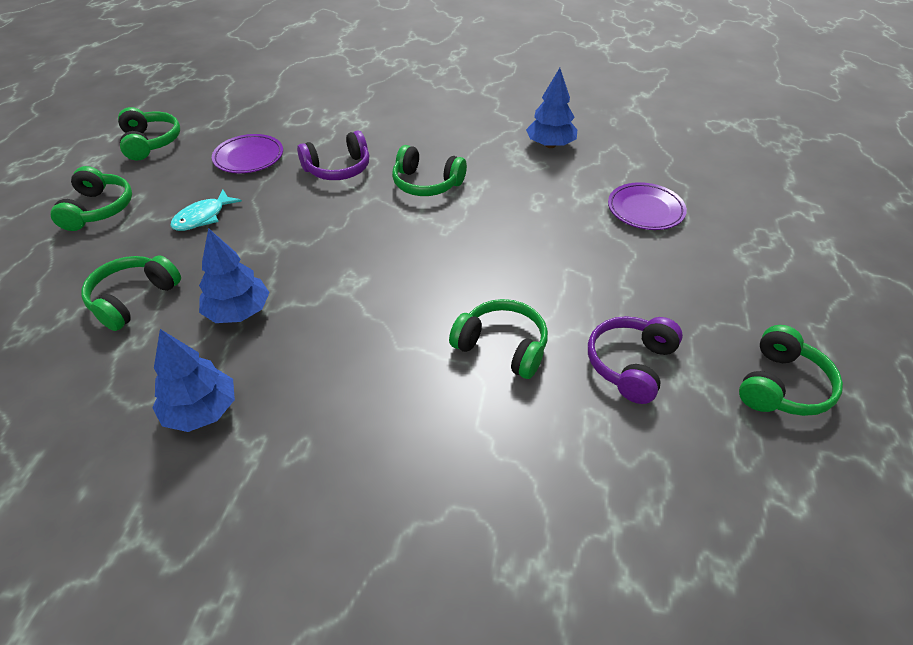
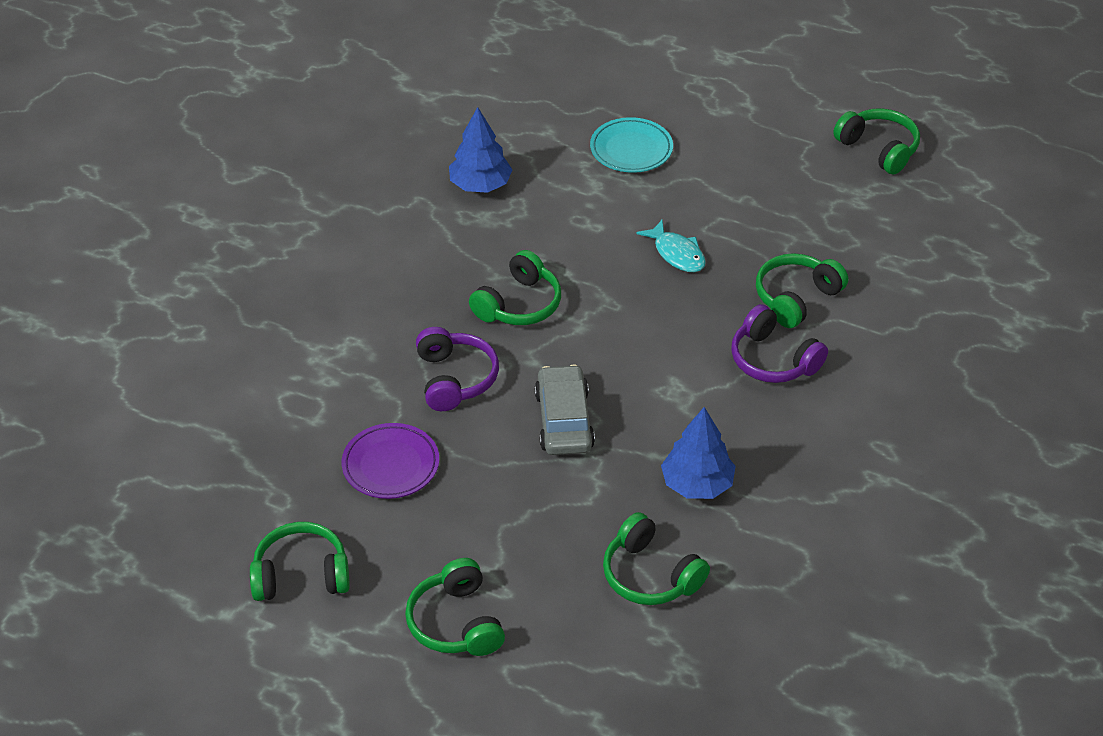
camera: 75 degrees left, 0 degrees up
green headphones [50,166,132,231] -> green headphones turned 120 degrees counterclockwise [405,558,505,656]
blue tree [152,329,235,432] -> none
turquoise fish [170,190,242,231] -> turquoise fish moved to [636,220,706,272]
purple headphones [588,316,683,404] -> purple headphones moved to [731,304,828,383]
purple plate [608,182,687,230] -> turquoise plate [590,117,673,173]
none -> grey car [535,364,595,455]

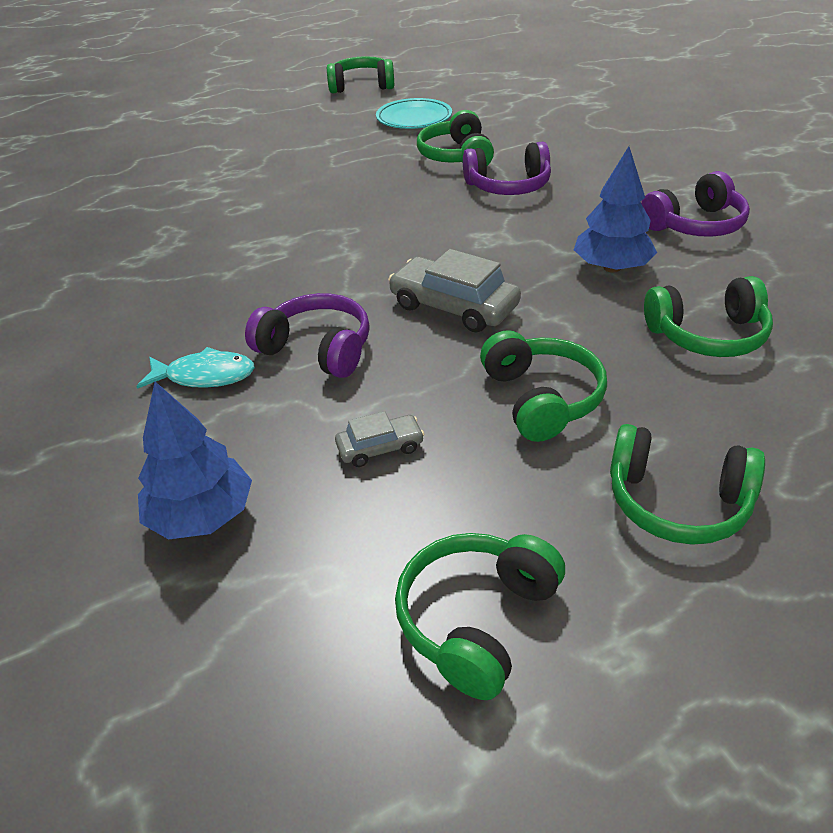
camera: 50 degrees left, 5 degrees down
purple plate [342,423,439,499] -> grey car [335,411,424,467]
blue tree [449,107,513,193] -> blue tree moved to [138,382,252,539]
green headphones [469,250,561,325] -> green headphones moved to [480,330,607,442]
turquoise plate [590,117,673,173] -> turquoise plate moved to [376,98,452,129]
turquoise fish [636,220,706,272] -> turquoise fish moved to [136,347,255,389]
none -> purple headphones [641,171,750,237]

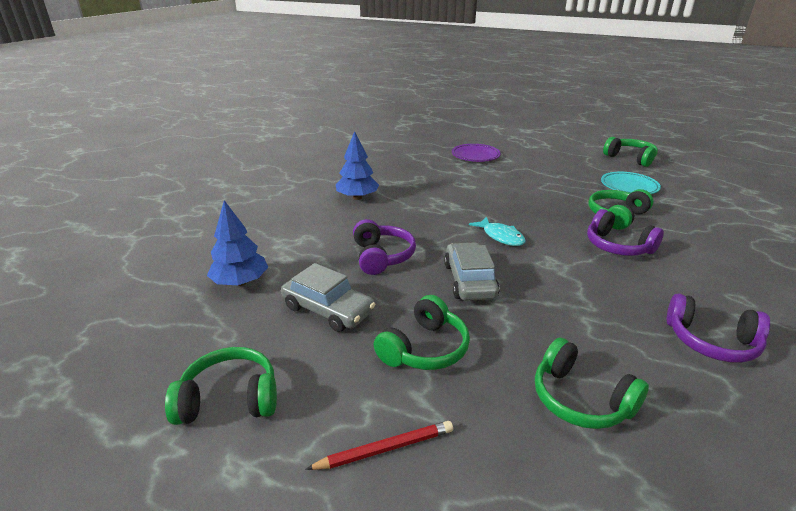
camera: 50 degrees right, 10 degrees down
turquoise fish [136,347,255,389] -> turquoise fish moved to [469,217,526,246]
grey car [335,411,424,467] -> grey car [281,263,376,332], size x1.84
blue tree [574,146,657,273] -> blue tree moved to [336,131,379,200]
green headphones [610,424,765,545] -> red pencil [305,421,453,470]
none -> purple plate [452,144,501,162]

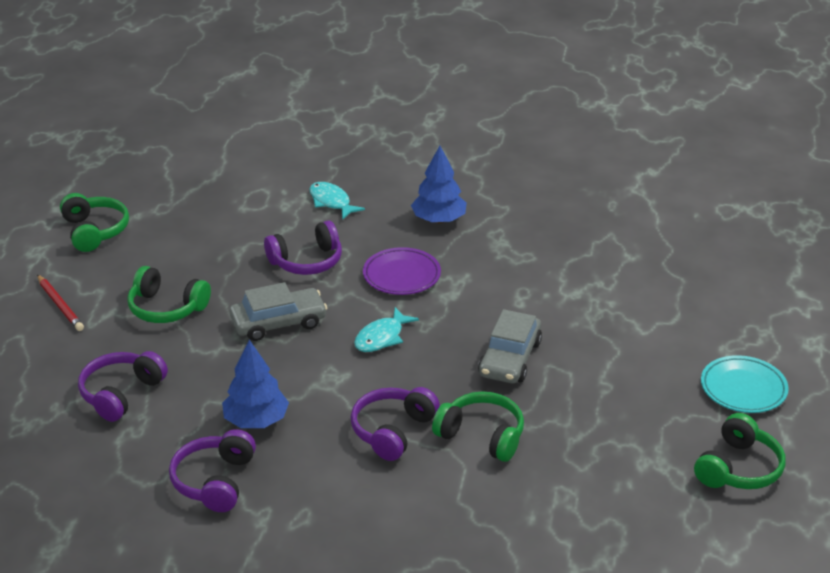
camera: 75 degrees right, 5 degrees up
blue tree [207,200,268,286] -> blue tree moved to [222,340,289,428]
grey car [281,263,376,332] -> grey car moved to [478,309,542,383]
purple plate [452,144,501,162] -> purple plate moved to [363,247,441,295]
green headphones [535,338,649,429] -> purple headphones [78,351,168,422]
turquoise plate [601,172,661,194] -> turquoise plate moved to [701,355,789,413]
none -> turquoise fish [309,182,365,220]

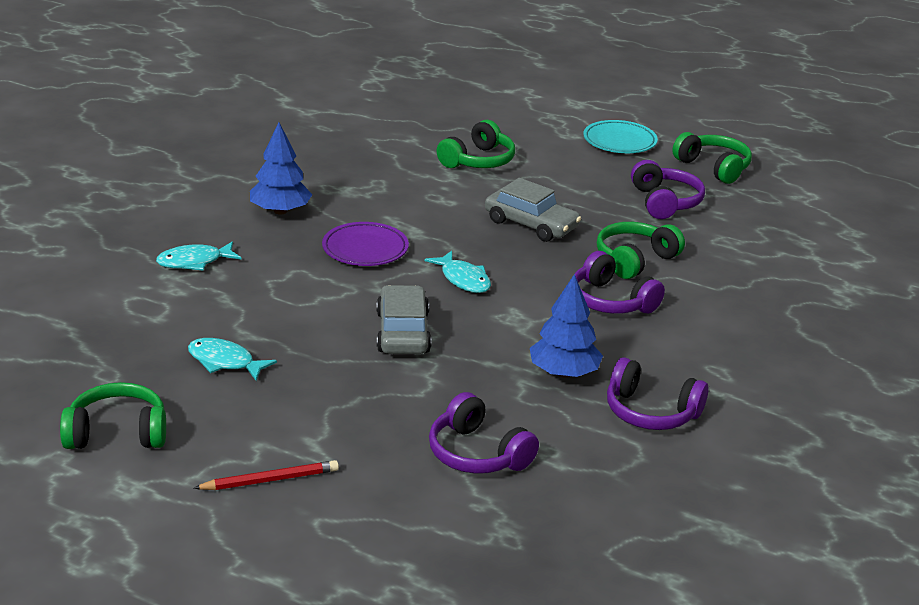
camera: 75 degrees left, 5 degrees down
green headphones [127,266,211,323] -> green headphones moved to [437,120,515,168]
purple headphones [264,221,342,275] -> purple headphones moved to [631,160,705,219]
none -> turquoise fish [188,338,277,381]

